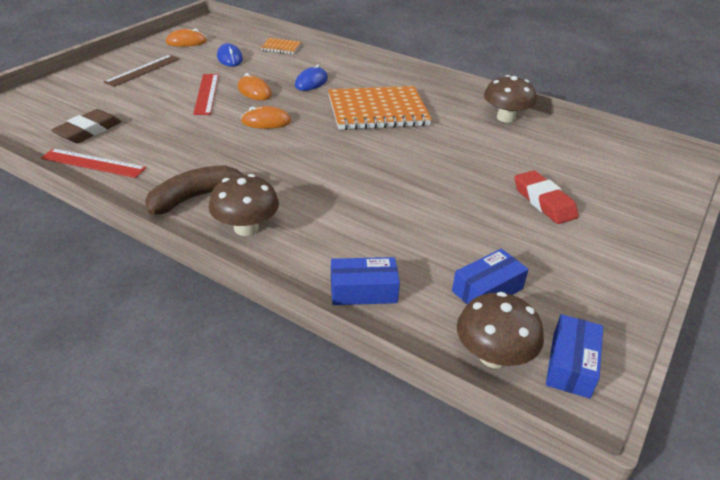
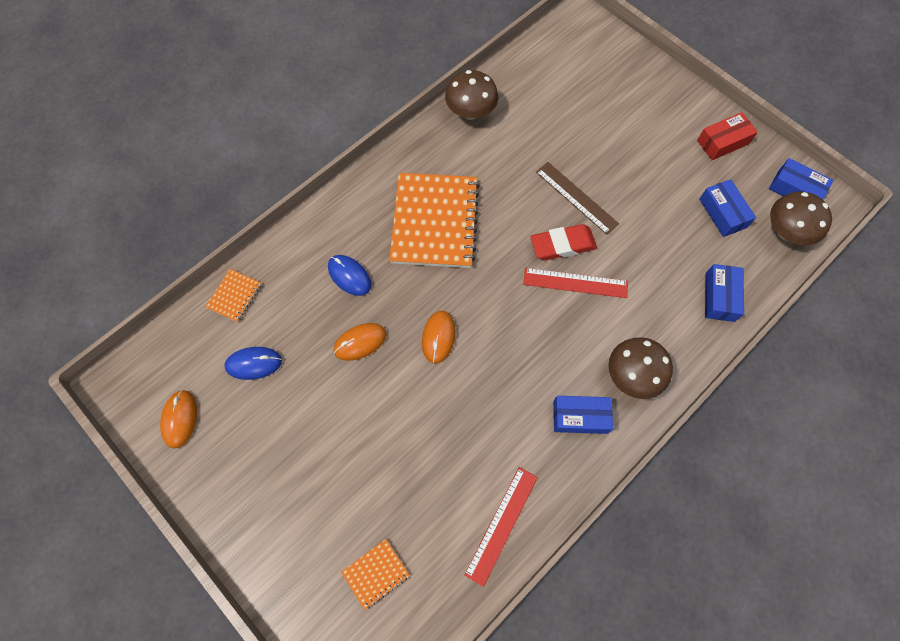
camera: 75 degrees left, 30 degrees up
brown eraser [51,109,122,143] -> none
brown ruler [104,55,180,87] -> brown ruler moved to [536,162,619,235]
brown banana [145,165,243,215] -> blue box [553,396,613,434]
red ruler [193,74,219,115] -> red ruler moved to [523,268,628,298]
red eraser [514,170,579,224] -> red eraser moved to [530,224,597,260]
none -> orange notebook [341,539,410,610]
none -> red box [697,112,758,160]

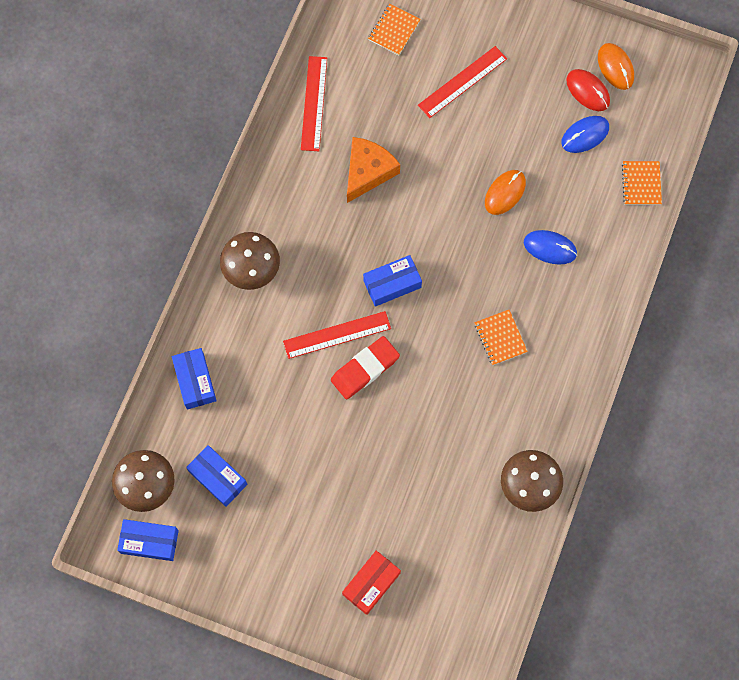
camera: 155 degrees right, 5 degrees up
orange notebook [389,173,479,268] -> orange notebook [475,310,528,365], size x0.44
orange mouse [422,311,456,363] -> none
brown ruler [536,162,619,235] -> none
blue box [553,396,613,434] -> blue box moved to [363,255,422,307]
red box [697,112,758,160] -> red box moved to [342,551,401,615]
none -> orange cheese [347,137,400,203]
none -> red ruler [418,46,507,118]
none -> red mouse [566,69,610,111]

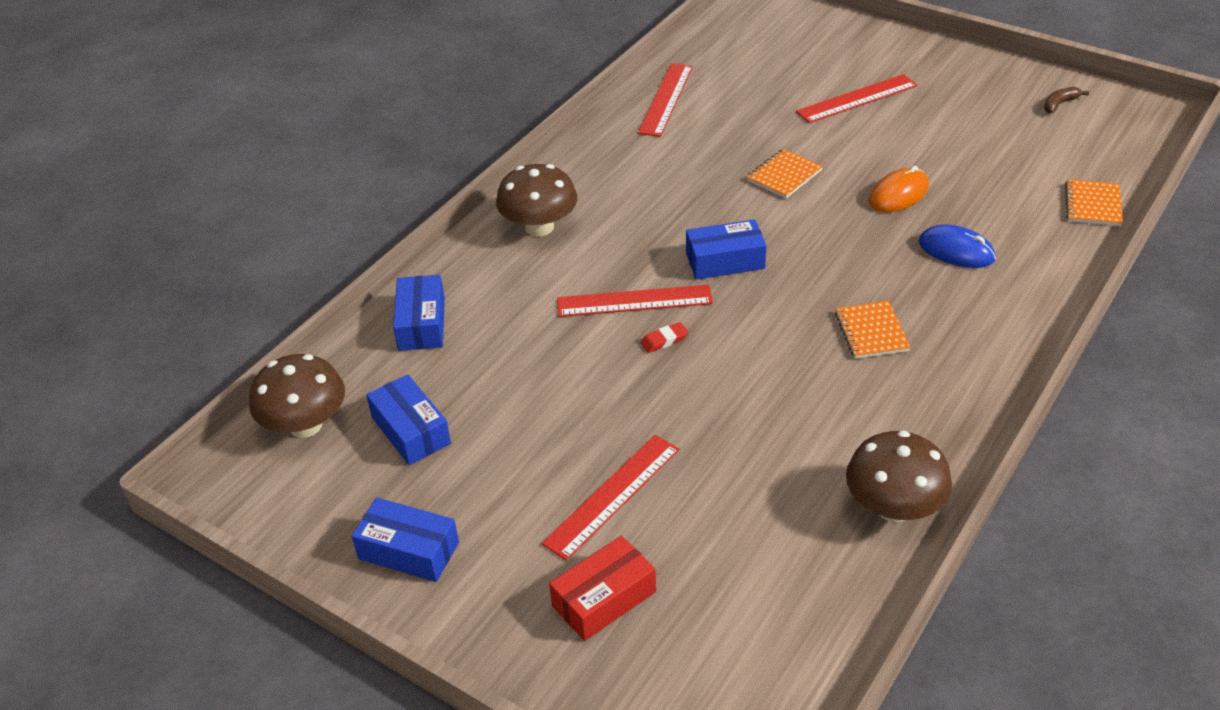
camera: 15 degrees right, 30 degrees down
blue box [117,519,179,561] -> blue box moved to [352,497,459,582]
red eraser [331,336,400,399] -> red eraser [640,322,688,353], size x0.45
orange cheese [347,137,400,203] -> none
orange notebook [368,4,421,55] -> orange notebook moved to [747,149,823,198]
blue mouse [561,116,609,153] -> none
red mouse [566,69,610,111] -> none
orange mouse [598,43,634,90] -> brown banana [1044,87,1089,113]
none -> red ruler [541,435,679,561]

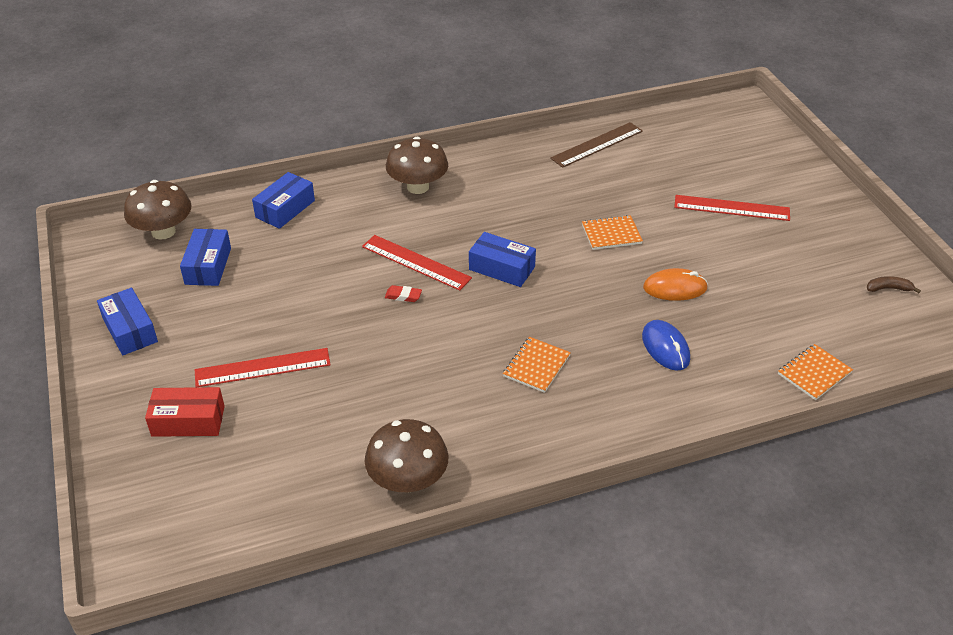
camera: 35 degrees right, 0 degrees up
red ruler [638,63,693,137] -> brown ruler [550,122,643,168]

